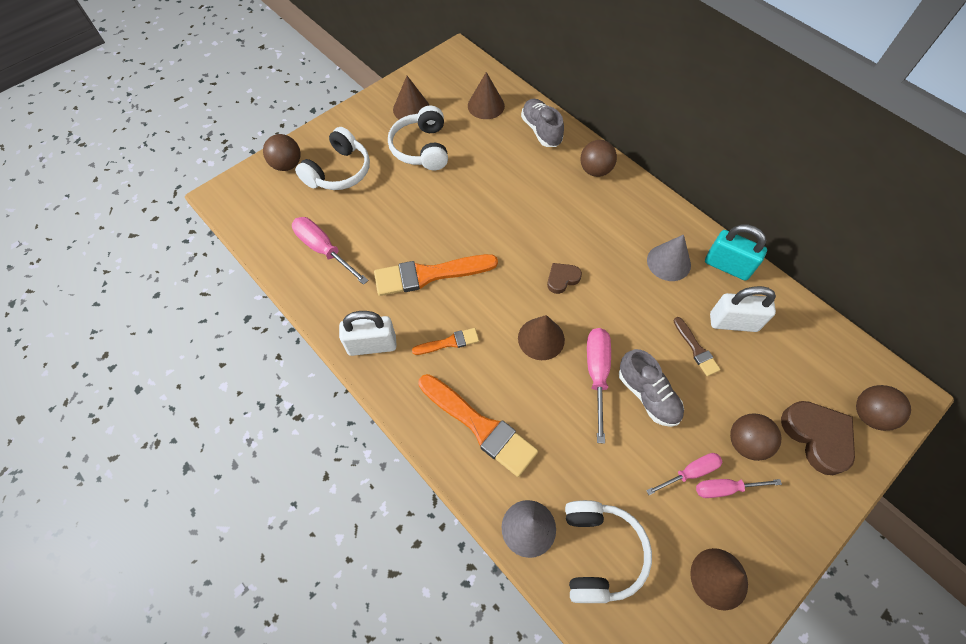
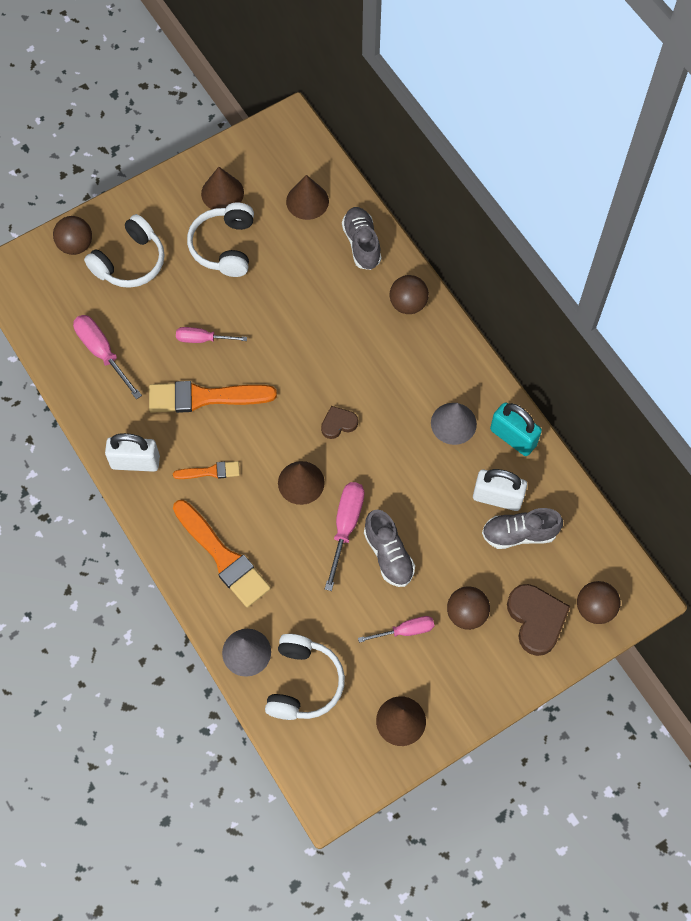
camera: 10 degrees right, 5 degrees up
brown brush [674,317,721,376] -> none
pink screwdriver [696,479,782,498] -> pink screwdriver moved to [176,327,247,343]
none -> grey shoe [482,508,563,549]

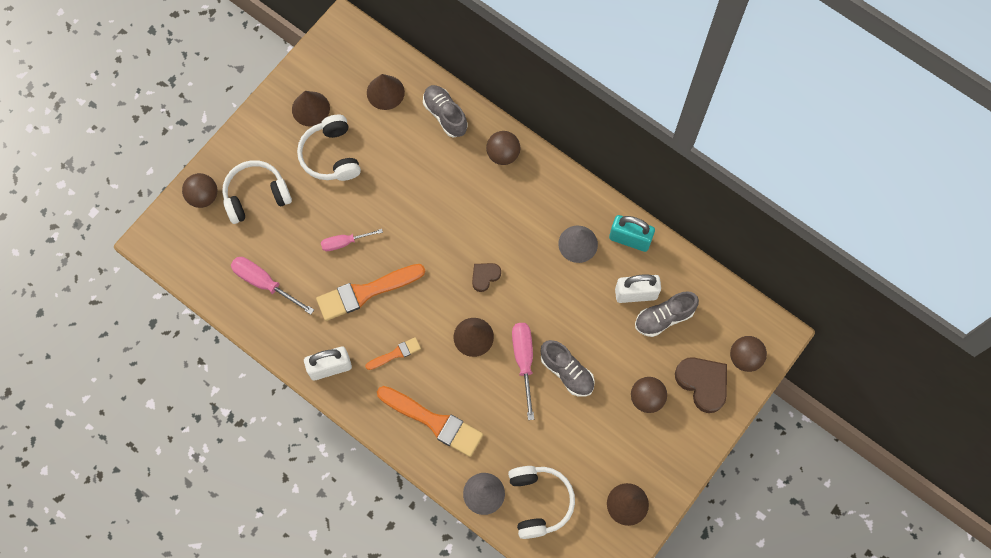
camera: 20 degrees left, 5 degrees up
white headphones [84,214,164,288] -> white headphones turned 135 degrees counterclockwise [222,160,292,224]
pink screwdriver [358,616,434,643] -> none

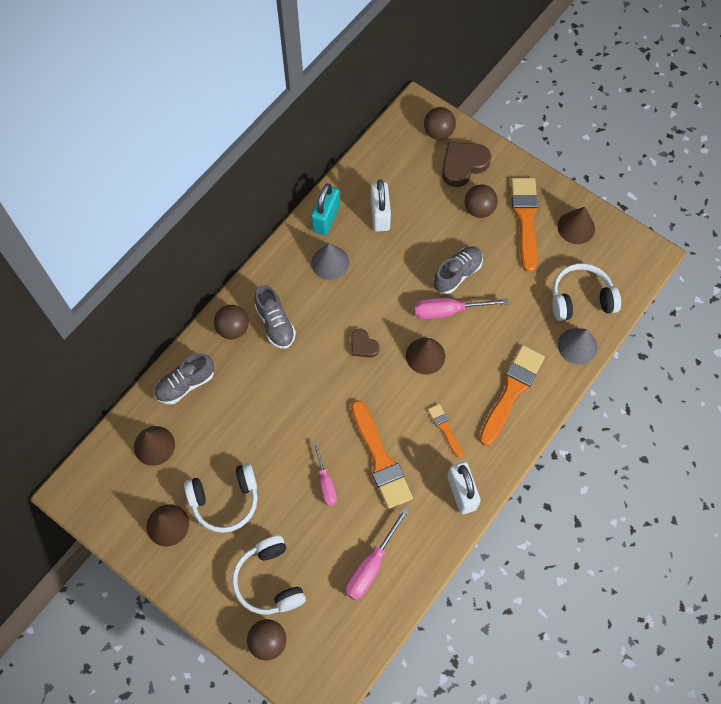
camera: 90 degrees left, 5 degrees down
grey shoe [635,291,699,337] -> grey shoe moved to [255,285,296,349]
none -> orange brush [511,178,539,272]

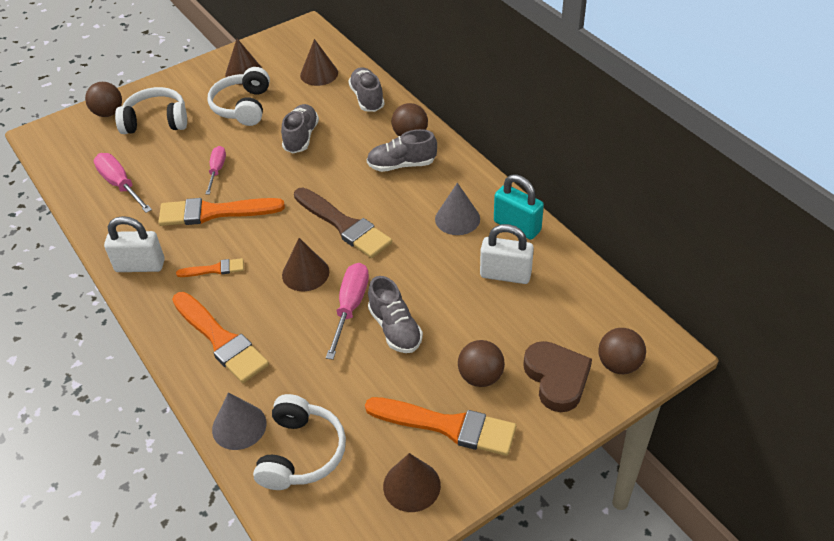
camera: 110 degrees right, 20 degrees down
pink screwdriver [313,442,337,506] -> pink screwdriver turned 90 degrees clockwise [206,146,226,195]
brown heart [351,329,379,358] -> brown brush [294,187,392,258]
none -> grey shoe [281,104,319,153]

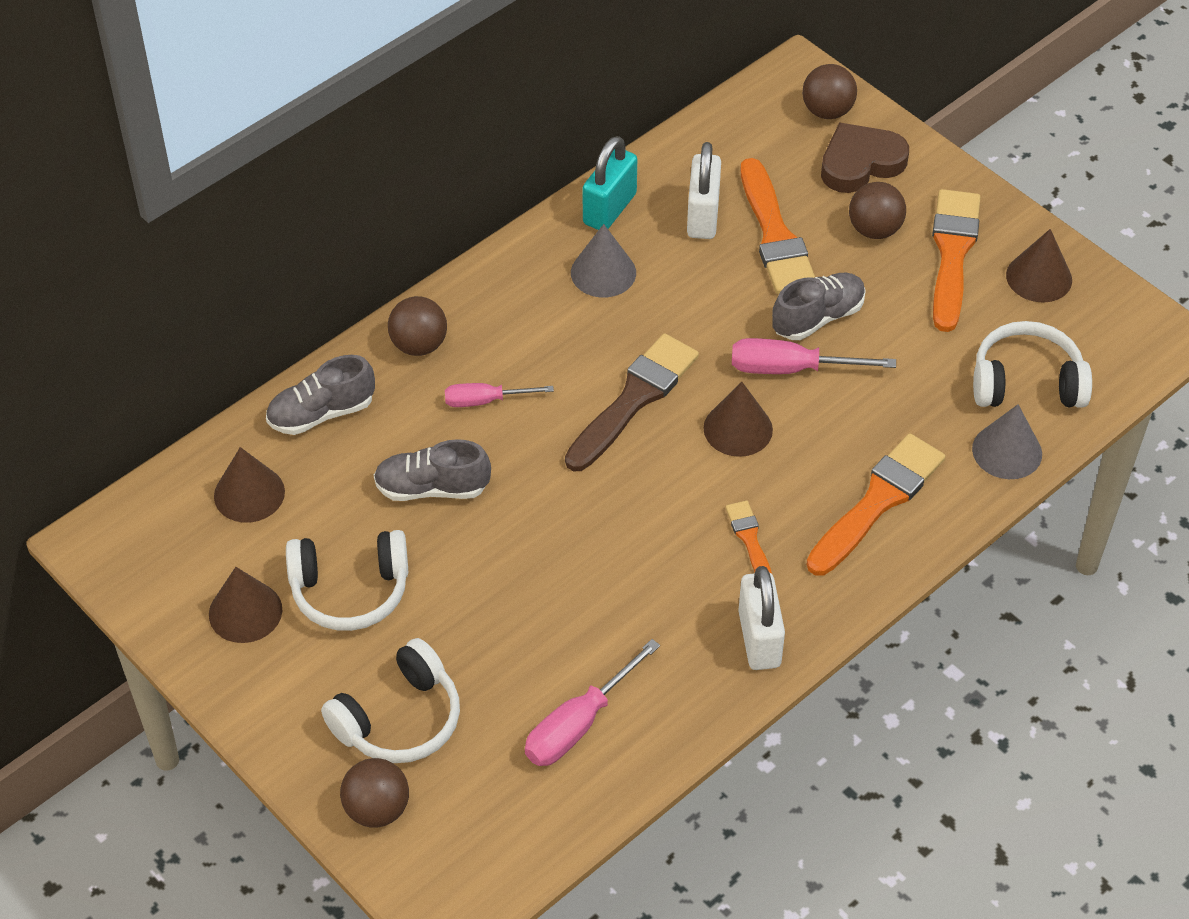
camera: 100 degrees left, 5 degrees up
white headphones [115,87,187,134] -> white headphones turned 120 degrees counterclockwise [321,638,460,763]
orange brush [158,198,285,226] -> orange brush moved to [741,158,815,294]
pink screwdriver [206,146,226,195] -> pink screwdriver moved to [445,383,554,407]
grey shoe [367,129,437,172] -> none

